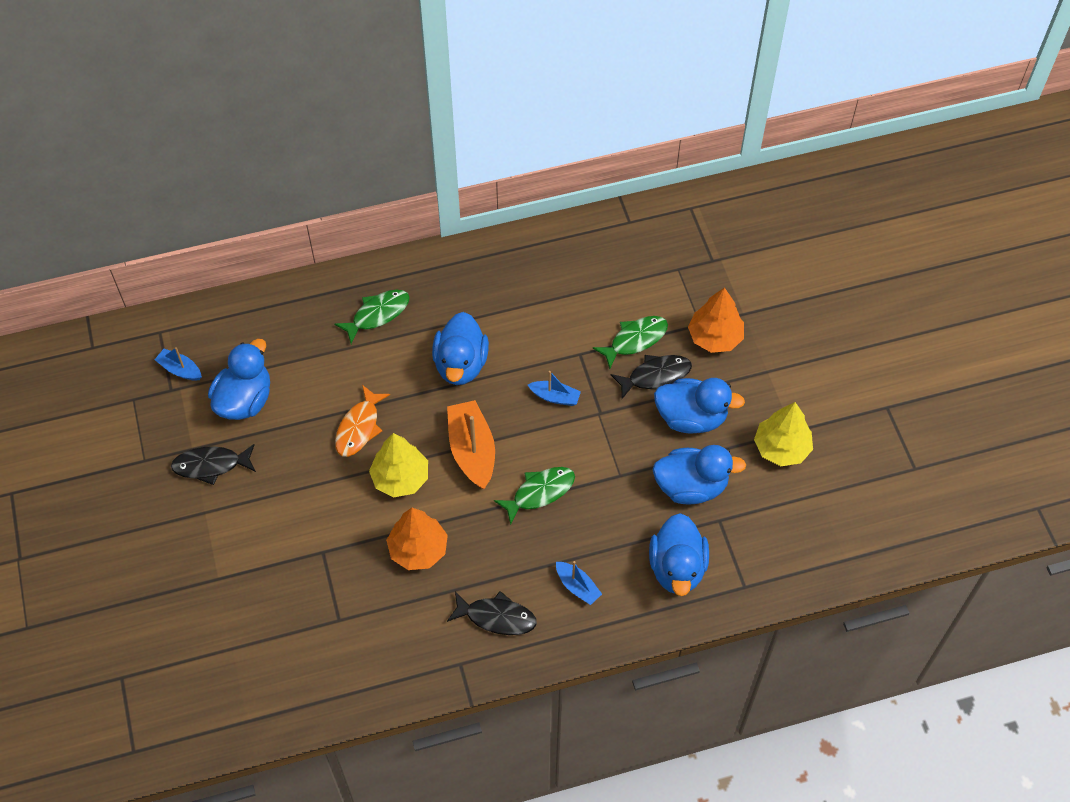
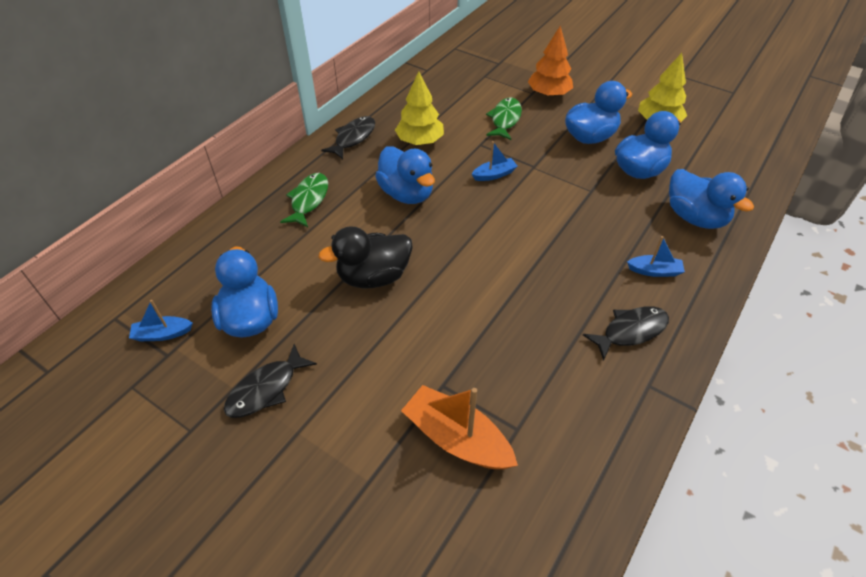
camera: 40 degrees left, 10 degrees down
orange fish [335,385,390,457] -> black duck [318,226,413,288]
yellow tree [369,433,428,497] -> yellow tree moved to [395,71,444,145]
orange tree [386,508,448,570] -> none
orange boat [447,400,495,489] -> orange boat moved to [401,385,518,469]
green fish [494,467,575,525] -> none
black fish [611,355,692,399] -> black fish moved to [321,116,375,159]

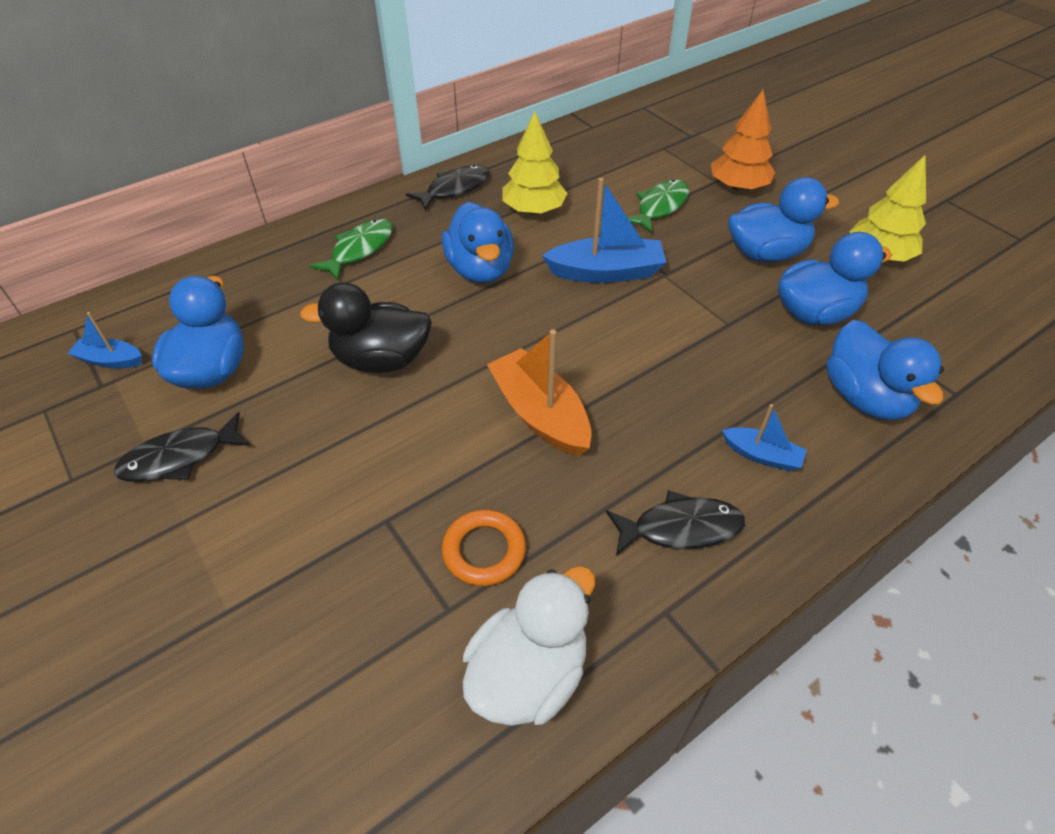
camera: 20 degrees right, 0 degrees up
orange boat [401,385,518,469] -> orange boat moved to [487,330,592,456]
blue boat [472,141,517,181] -> blue boat [542,178,667,283], size x1.82
none -> orange ring [442,509,526,586]
none -> white duck [462,566,595,726]

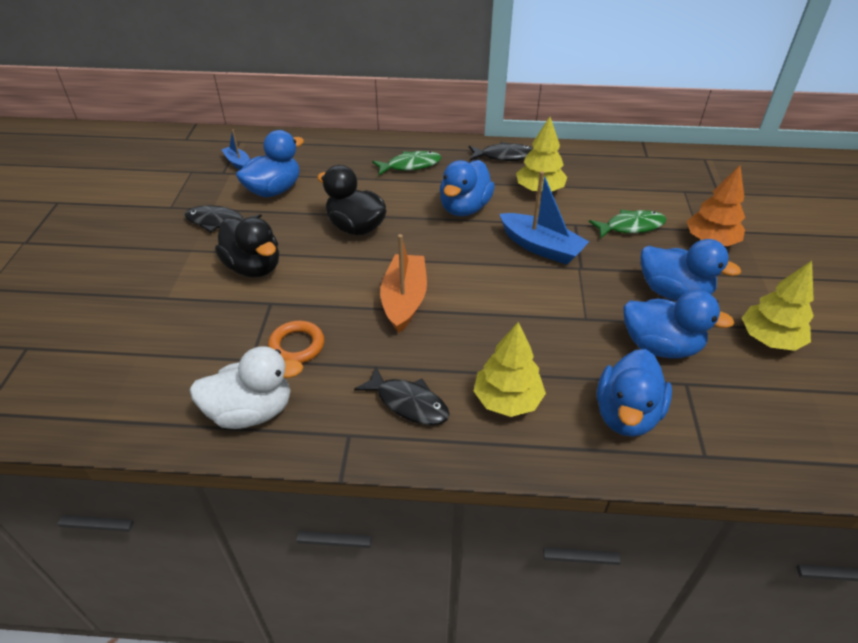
camera: 40 degrees right, 5 degrees down
blue boat [722,404,807,471] -> yellow tree [474,322,546,417]
none -> black duck [215,217,279,278]

